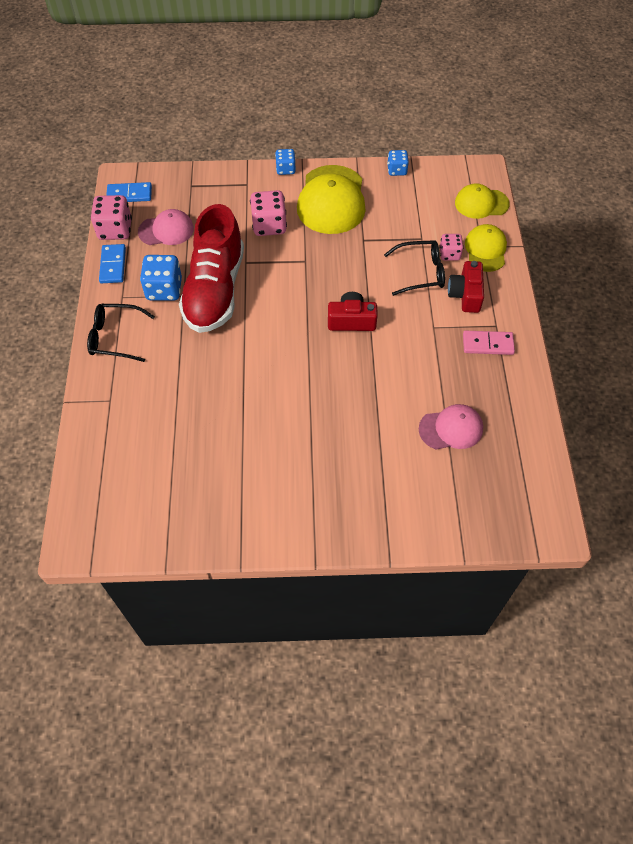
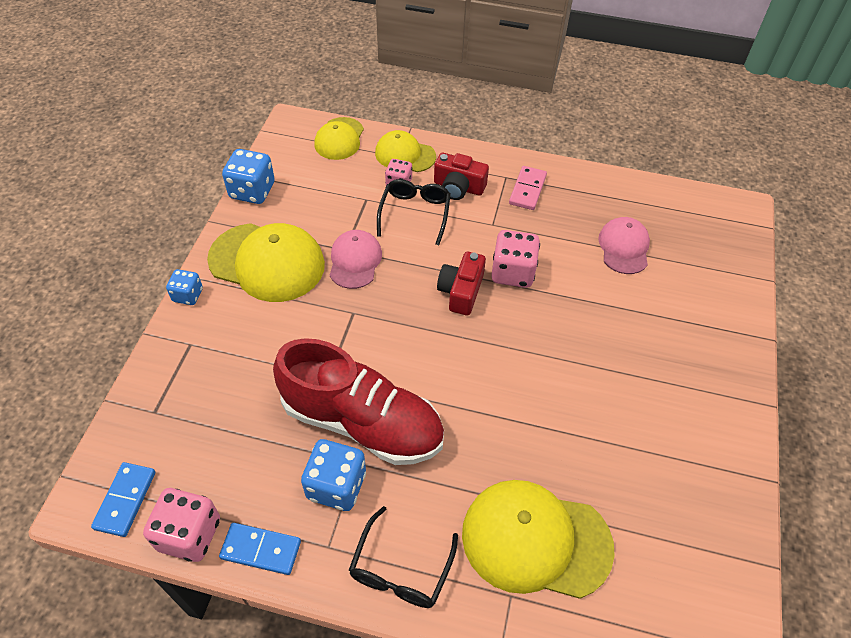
camera: 75 degrees left, 5 degrees down
pink cap [138,209,194,245] -> pink cap moved to [330,230,382,289]
pink dice [250,190,287,236] -> pink dice moved to [491,230,540,288]
blue dice [387,150,409,176] -> blue dice [222,149,275,204], size x1.66
none -> yellow cap [462,480,615,599]

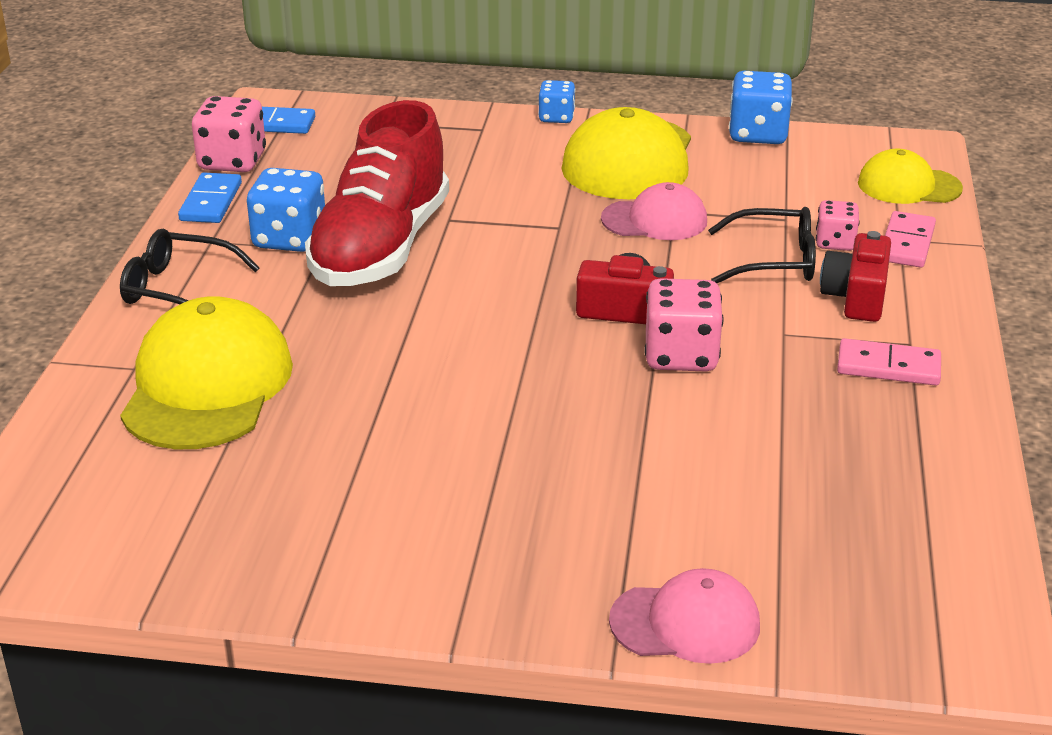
camera: 85 degrees right, 20 degrees down
yellow cap [375,130,436,172] -> pink domino [885,211,936,268]
pink cap [598,217,650,274] -> pink cap moved to [609,568,760,664]

